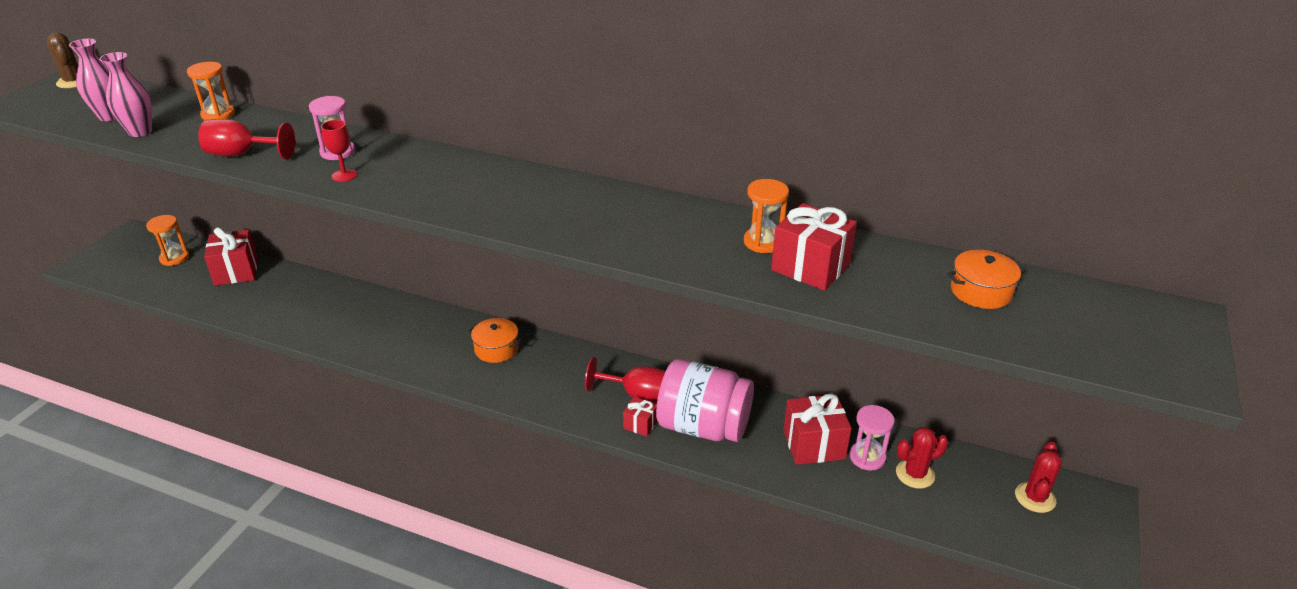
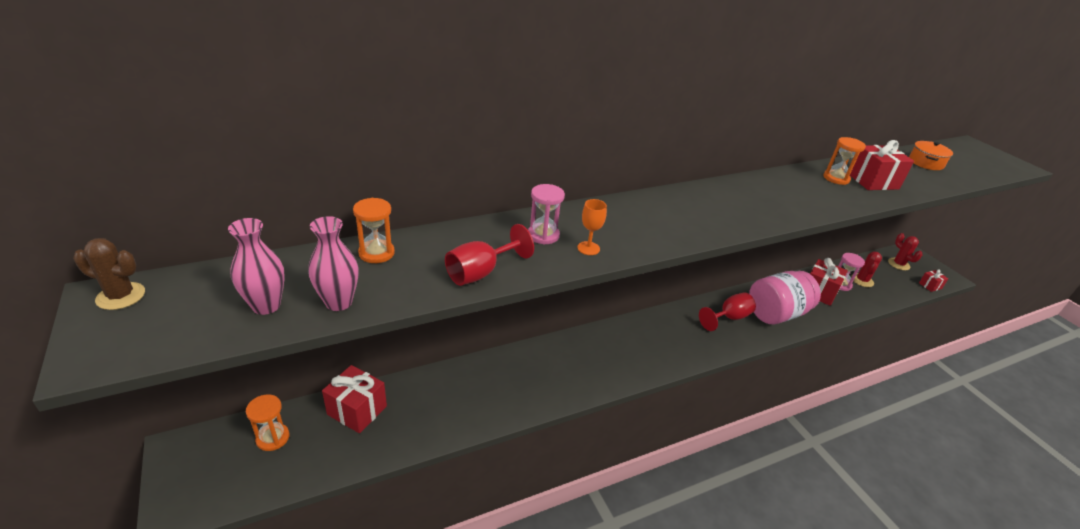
camera: 50 degrees left, 0 degrees up
red goblet [321,120,357,182] -> orange goblet [577,199,607,255]
orange pot [468,318,522,363] -> none
red gift [623,397,657,436] -> red gift moved to [919,269,948,292]

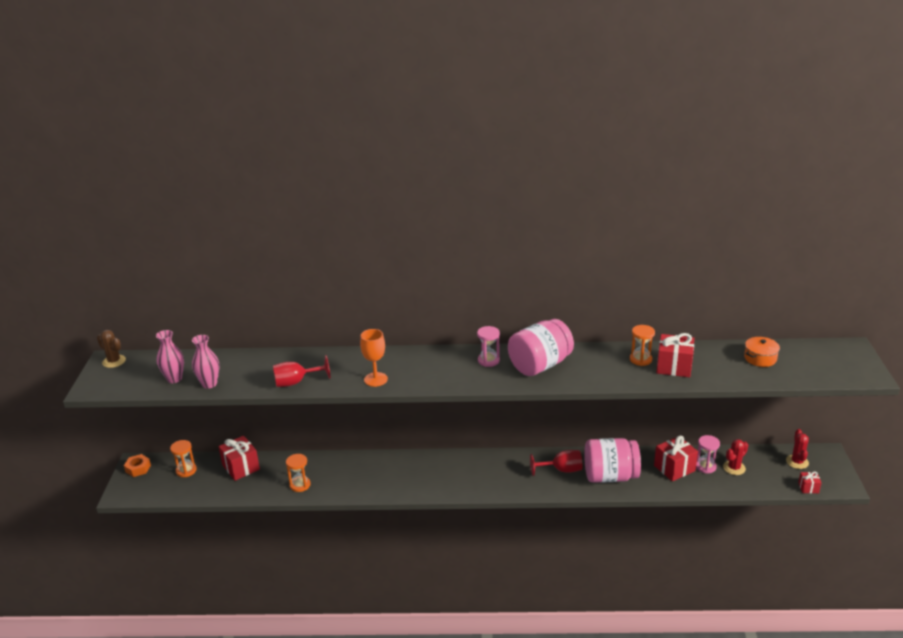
camera: 30 degrees right, 5 degrees down
orange hourglass [353,198,395,263] -> orange hourglass moved to [286,454,311,492]
pink hourglass [528,184,565,245] -> pink hourglass moved to [477,326,500,367]
orange goblet [577,199,607,255] -> orange goblet [360,329,388,387], size x1.51
none -> orange nut [124,454,151,477]
none -> pink jar [508,319,574,376]

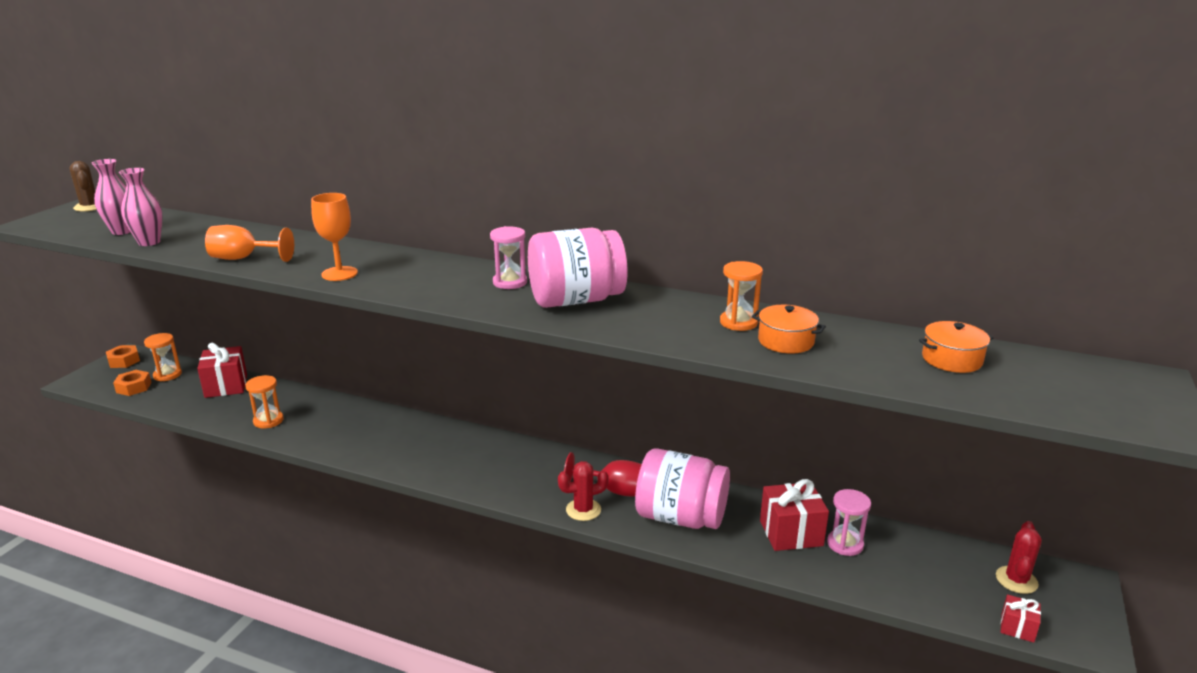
camera: 20 degrees right, 5 degrees down
red goblet [273,355,330,387] -> orange goblet [205,225,294,262]
red gift [656,333,694,377] -> orange pot [752,305,826,354]
red cactus [723,439,748,475] -> red cactus moved to [558,461,609,521]
none -> orange nut [113,370,152,396]

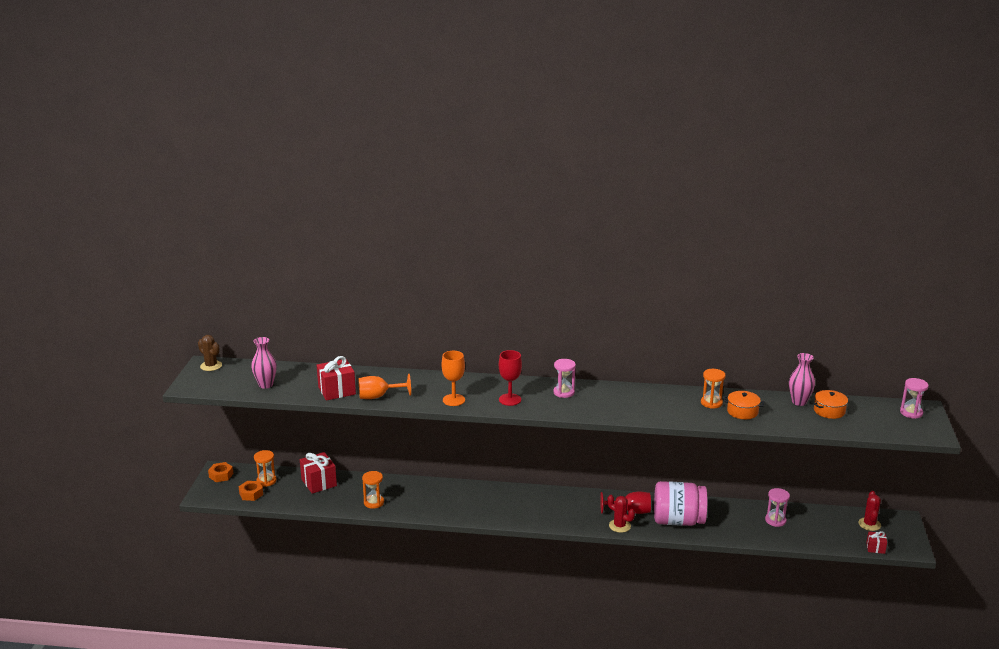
camera: 15 degrees left, 0 degrees up
pink vase [119,168,163,246] -> pink vase moved to [789,353,815,406]
pink jar [528,228,628,308] -> none
red cactus [558,461,609,521] -> red cactus turned 75 degrees clockwise [607,495,635,533]
red gift [760,479,829,551] -> red gift moved to [317,356,356,401]
none -> red goblet [499,350,522,406]
none -> pink hourglass [900,378,929,419]

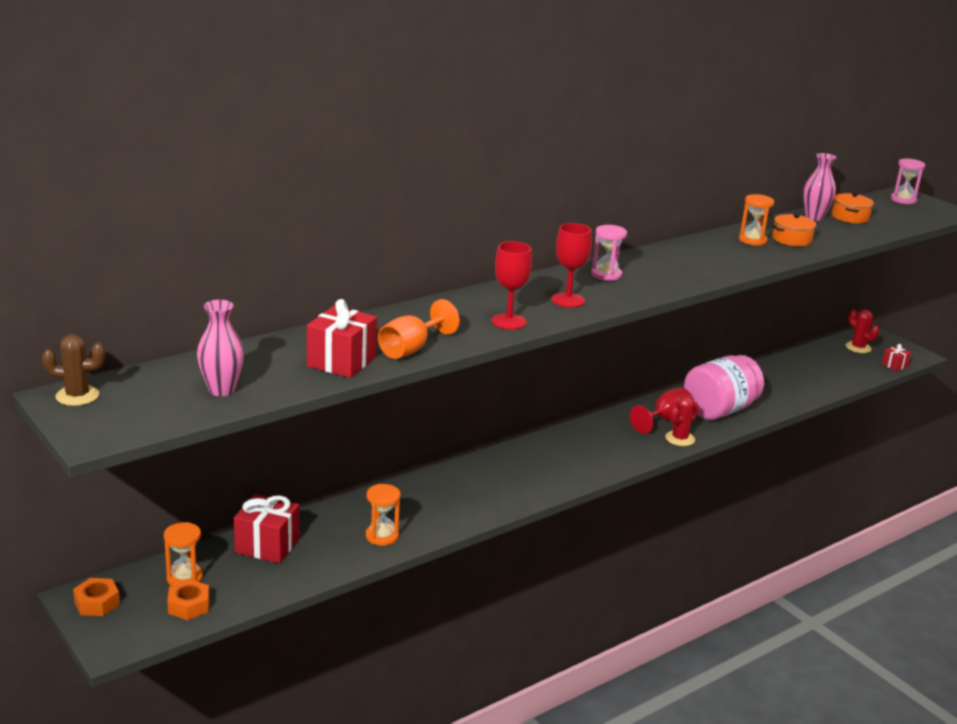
camera: 45 degrees left, 0 degrees up
orange goblet [442,351,465,406] -> red goblet [491,241,532,330]
red cactus [607,495,635,533] -> red cactus turned 45 degrees counterclockwise [665,396,699,446]
pink hourglass [765,488,790,527] -> none

